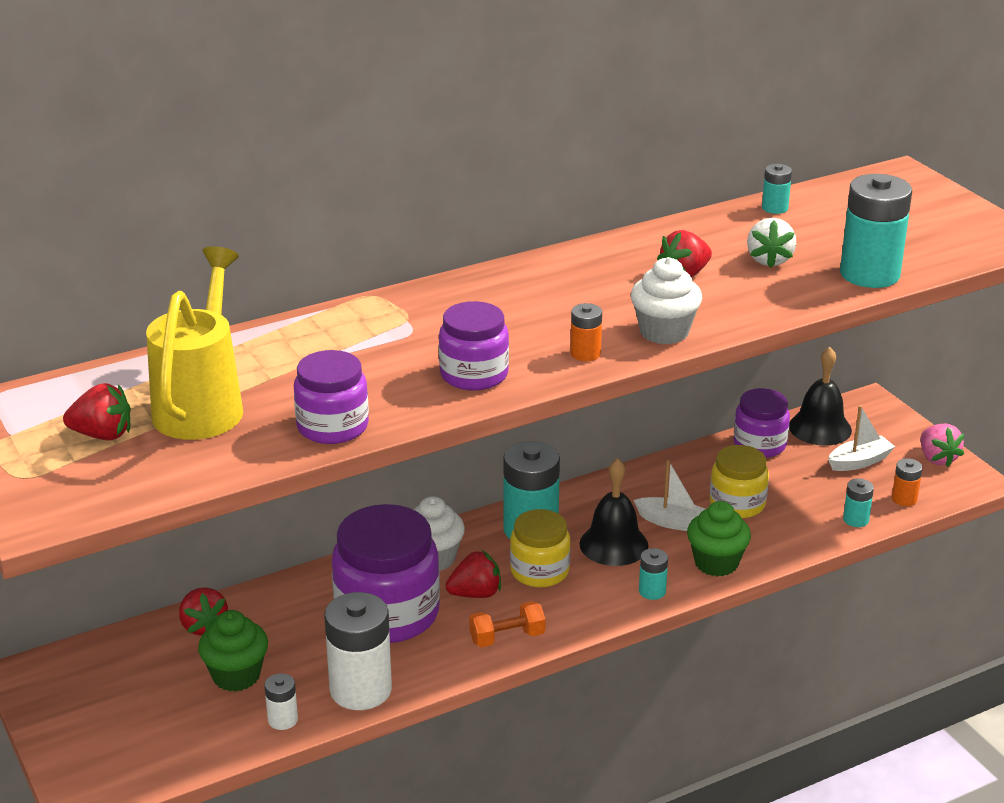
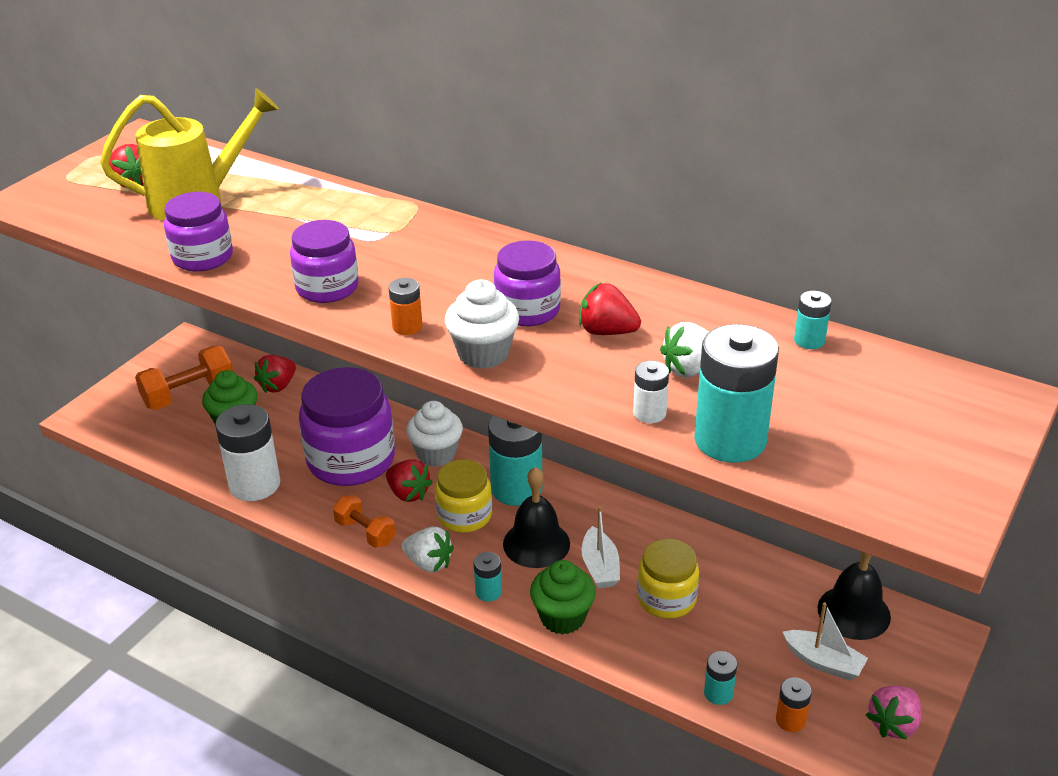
camera: 60 degrees right, 5 degrees up
white battery [264,673,298,730] -> white battery moved to [633,361,669,423]
purple jar [733,388,790,458] -> purple jar moved to [494,240,561,326]
none -> orange dumbbell [135,346,233,410]
none -> white strawberry [402,526,454,573]

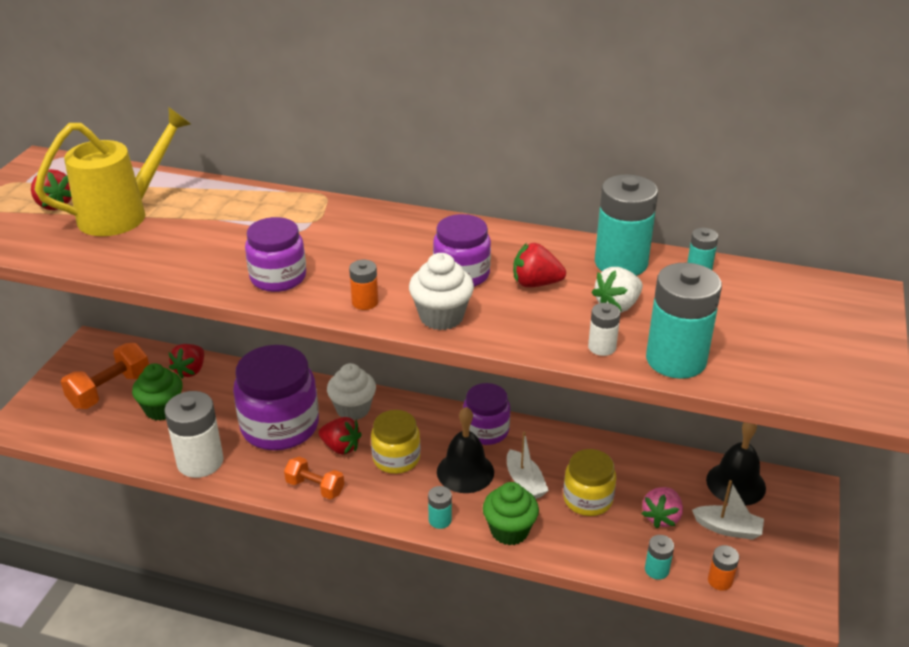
camera: 15 degrees left, 0 degrees up
purple jar [164,192,233,271] -> purple jar moved to [463,383,510,445]
white strawberry [402,526,454,573] -> none
turquoise battery [488,416,543,506] -> turquoise battery moved to [595,174,658,276]
pink strawberry [866,686,922,740] -> pink strawberry moved to [641,487,683,528]

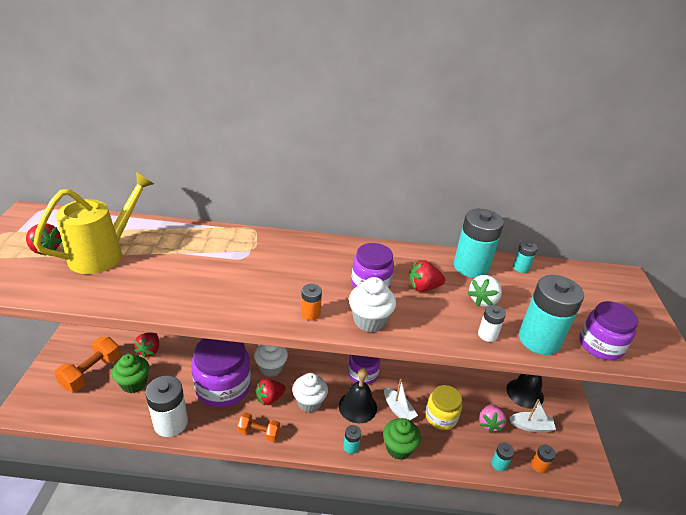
camera: 15 degrees left, 0 degrees up
purple jar [245,217,306,292] -> purple jar moved to [579,301,638,360]
red strawberry [319,417,362,455] -> red strawberry turned 135 degrees clockwise [255,379,286,406]
yellow jar [371,410,420,474] -> white cupcake [292,373,328,412]

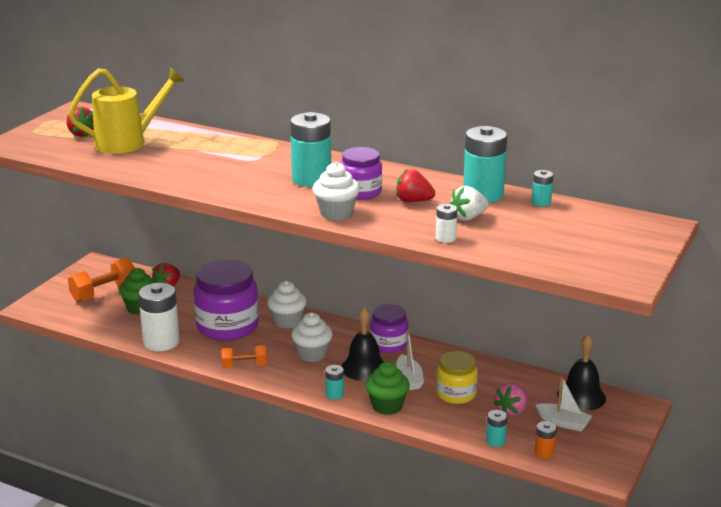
camera: 25 degrees right, 10 degrees down
orange dumbbell [237,412,280,442] -> orange dumbbell turned 45 degrees counterclockwise [221,345,267,368]
red strawberry [255,379,286,406] -> none
orange battery [301,284,322,321] -> none
turquoise battery [519,275,584,355] -> turquoise battery moved to [290,112,331,187]
purple jar [579,301,638,360] -> none

